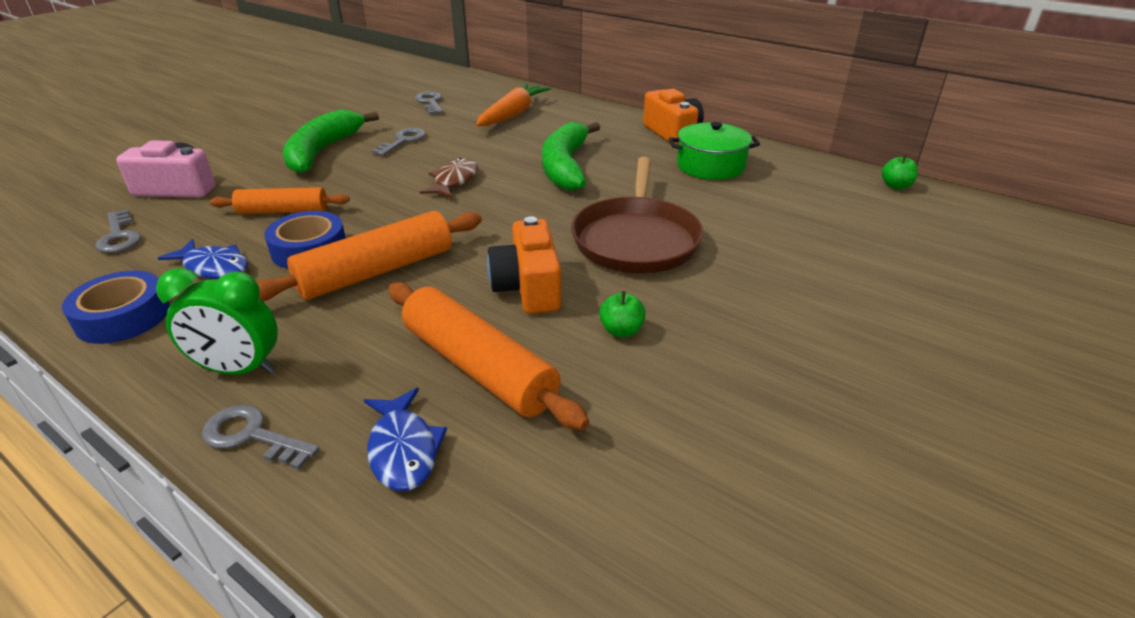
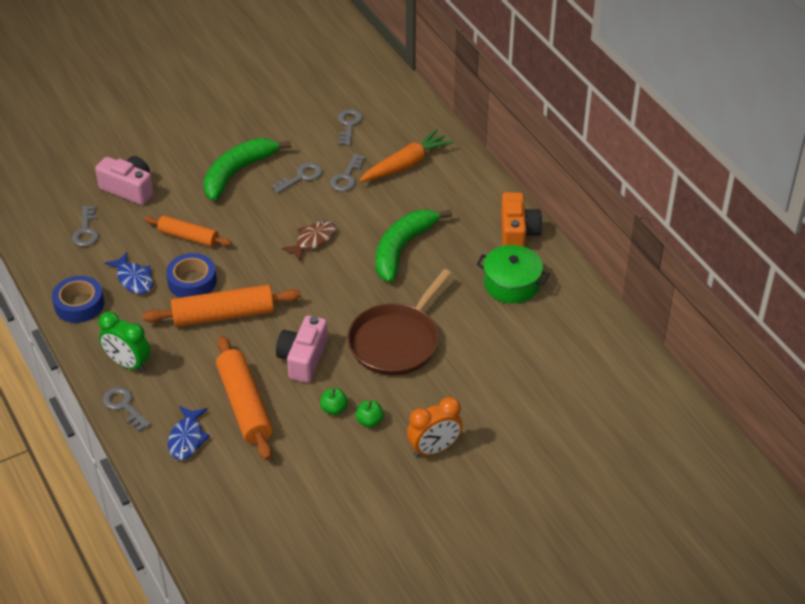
camera: 25 degrees right, 10 degrees up
orange camera [487,216,561,314] -> pink camera [276,316,328,383]
green apple [882,154,918,189] -> green apple moved to [356,400,384,427]
none -> grey key [330,154,366,191]
none -> orange clock [407,397,463,457]

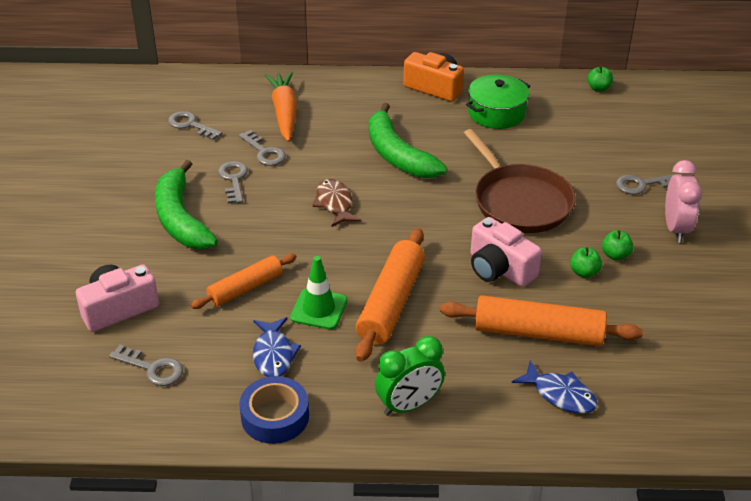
camera: 60 degrees left, 5 degrees down
grey key [103,387,151,432] -> grey key moved to [616,174,676,195]
blue fish [105,252,153,294] -> blue fish turned 90 degrees clockwise [253,317,301,377]
blue tape [166,253,217,298] -> green traffic cone [290,256,347,329]
orange clock [407,397,463,457] -> pink clock [665,160,702,242]
none -> green apple [587,66,613,92]

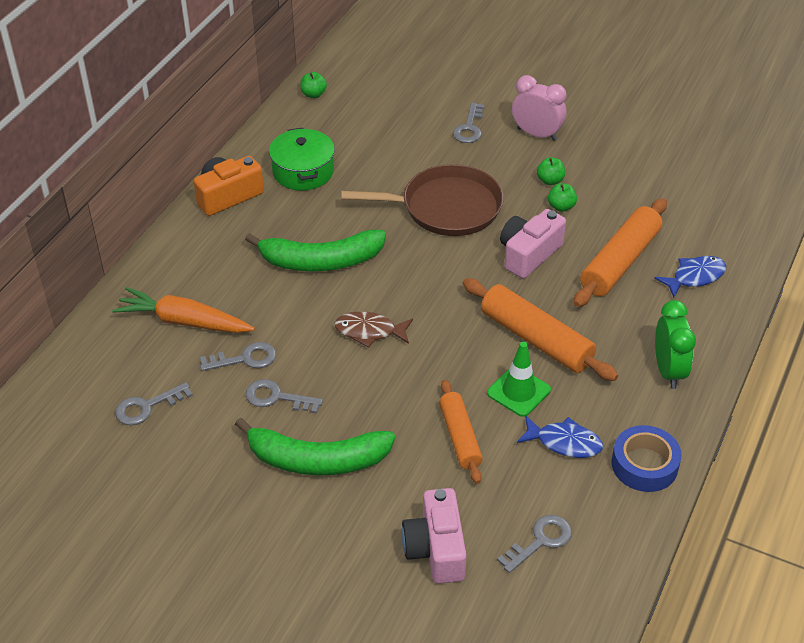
camera: 65 degrees left, 5 degrees up
pink camera [471,217,542,287] -> pink camera turned 150 degrees clockwise [500,209,566,279]

